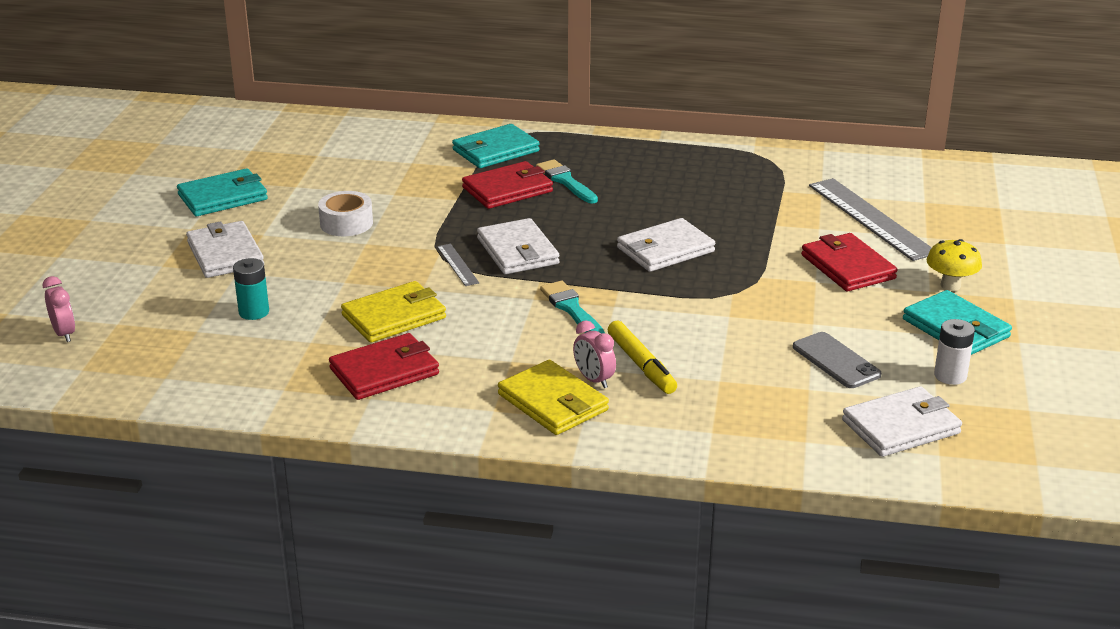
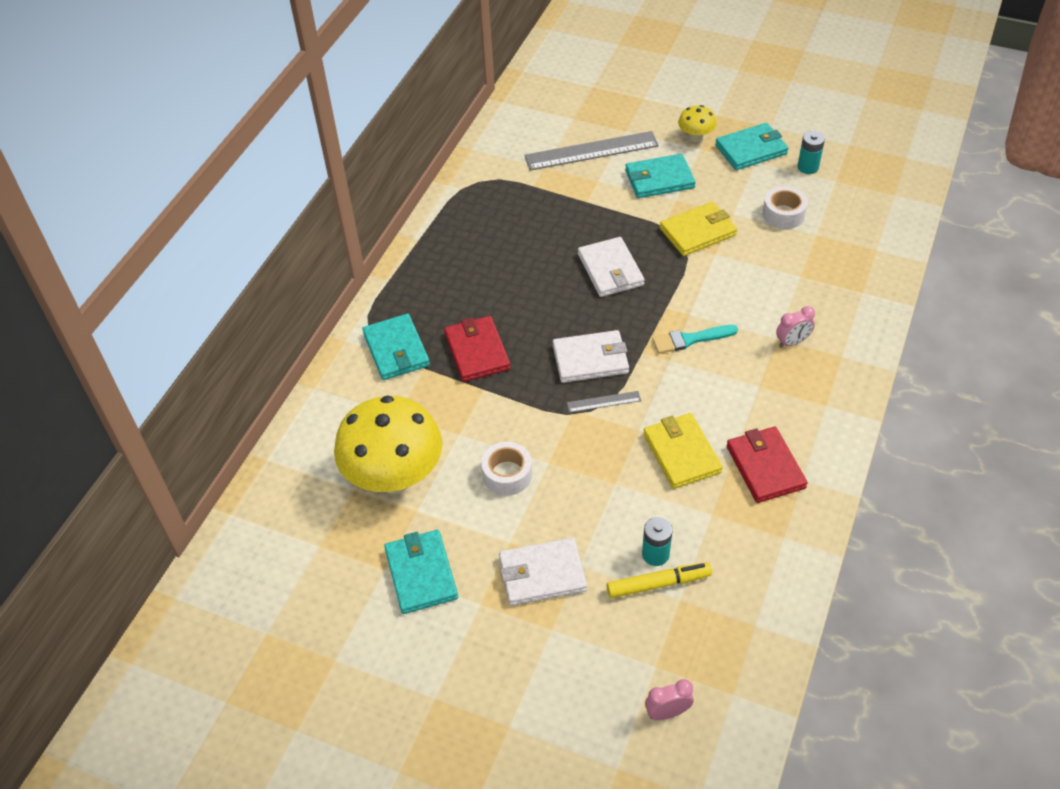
camera: 75 degrees left, 20 degrees up
yellow wallet [498,360,609,435] -> yellow wallet moved to [660,202,737,256]
turquoise brush [536,159,598,203] -> none
yellow marker [608,321,677,394] -> yellow marker moved to [607,562,712,598]
grey phone [793,332,881,388] -> white tape [762,186,808,229]
red wallet [801,233,898,291] -> turquoise wallet [625,154,696,198]
white wallet [842,386,962,457] -> none
white battery [934,319,975,385] -> turquoise battery [797,131,825,174]
none -> yellow mushroom [334,395,442,493]

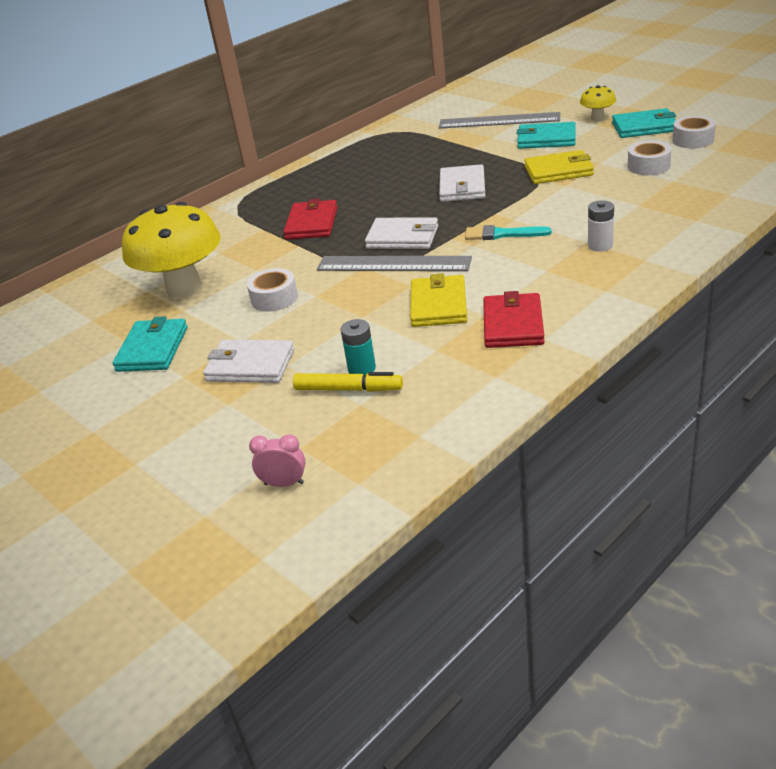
camera: 25 degrees right, 15 degrees down
turquoise wallet [362,314,430,380] -> none
grey ruler [567,391,641,413] -> grey ruler [317,256,472,271], size x2.17
pink clock [776,306,815,348] -> white battery [588,200,614,252]
turquoise battery [797,131,825,174] -> white tape [672,116,716,149]

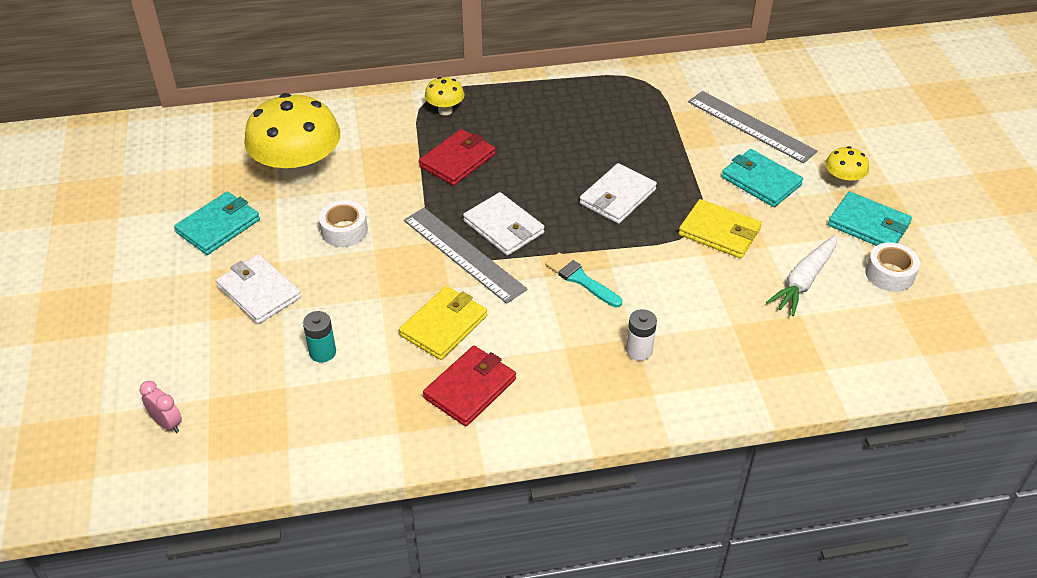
camera: 30 degrees right, 10 degrees up
yellow marker [293,372,403,392] -> none
white tape [628,141,672,175] -> white carrot [766,235,837,316]
none -> yellow mushroom [425,77,464,115]

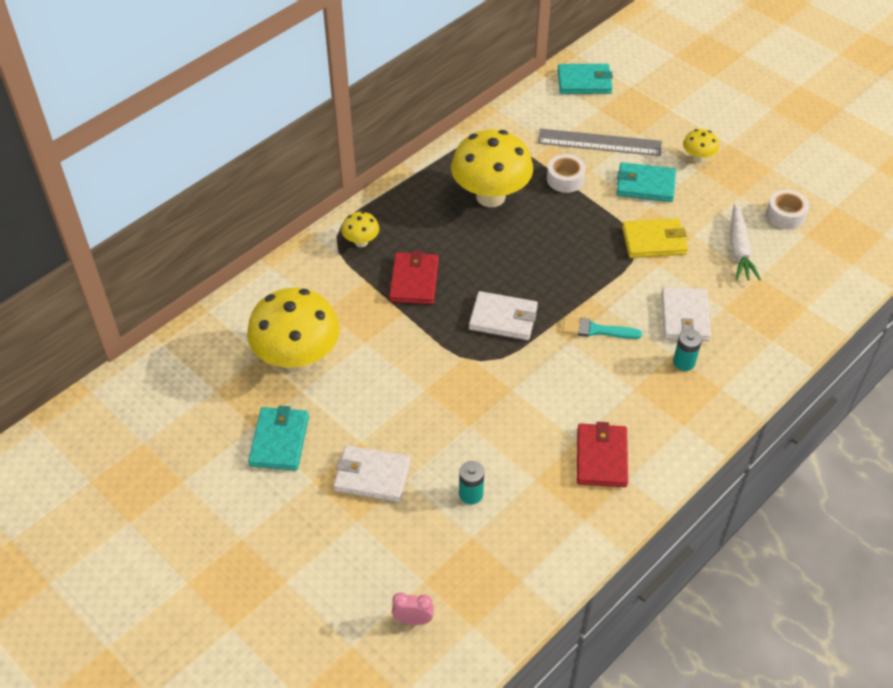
camera: 35 degrees left, 5 degrees up
white tape [319,200,368,247] -> white tape moved to [547,154,586,193]
yellow wallet [399,286,487,360] -> none
grey ruler [404,208,527,304] -> none
white wallet [580,163,657,224] -> white wallet moved to [661,287,711,341]
white battery [626,309,657,361] -> turquoise battery [673,329,702,371]
turquoise wallet [828,191,912,246] -> turquoise wallet moved to [558,64,613,94]
none -> yellow mushroom [451,130,533,207]

